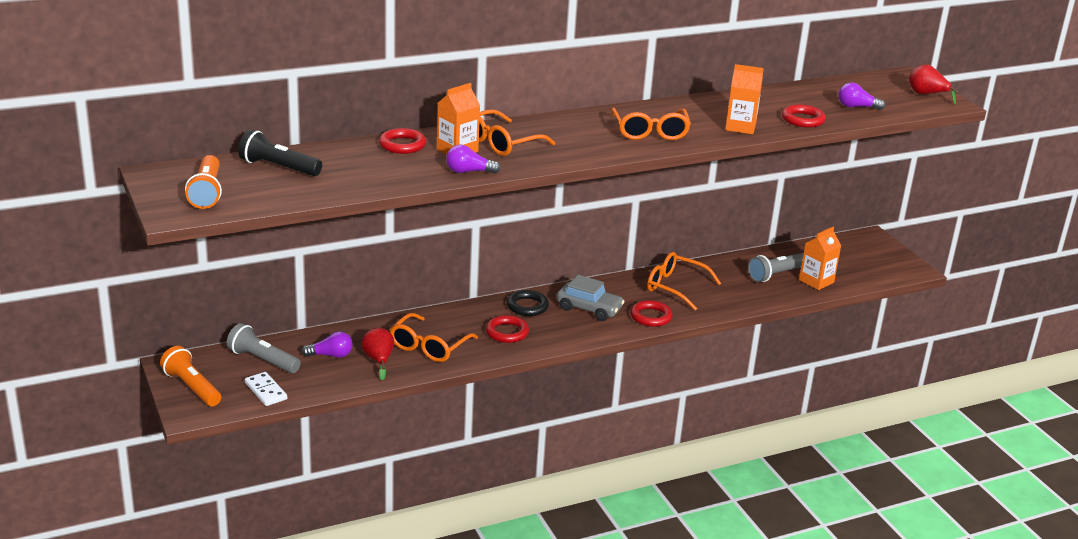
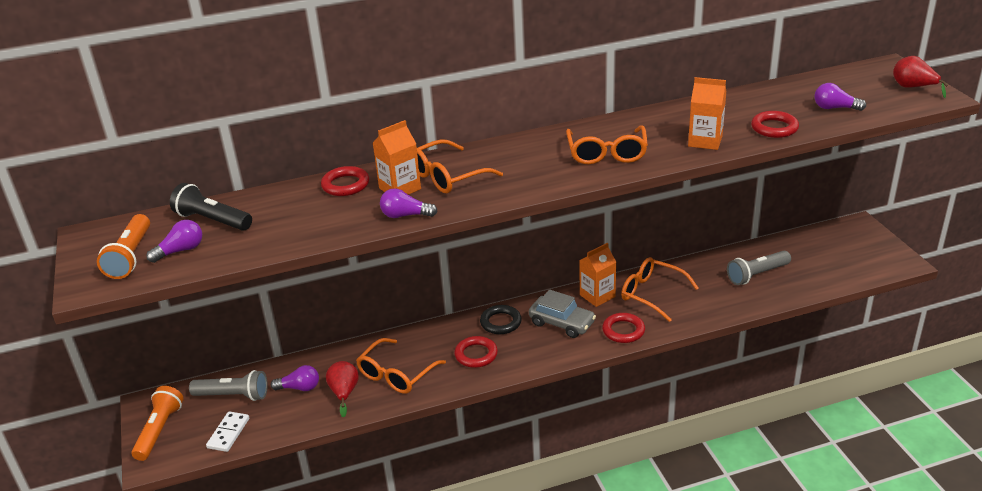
camera: 10 degrees right, 5 degrees up
orange flashlight [160,346,221,406] -> orange flashlight turned 45 degrees clockwise [131,386,184,461]
grey flashlight [227,323,301,373] -> grey flashlight turned 150 degrees clockwise [189,370,268,401]
white domino [245,372,287,406] -> white domino turned 45 degrees clockwise [206,411,249,452]
orange carton [799,227,841,290] -> orange carton moved to [579,243,616,307]
none -> purple light bulb [146,220,202,263]

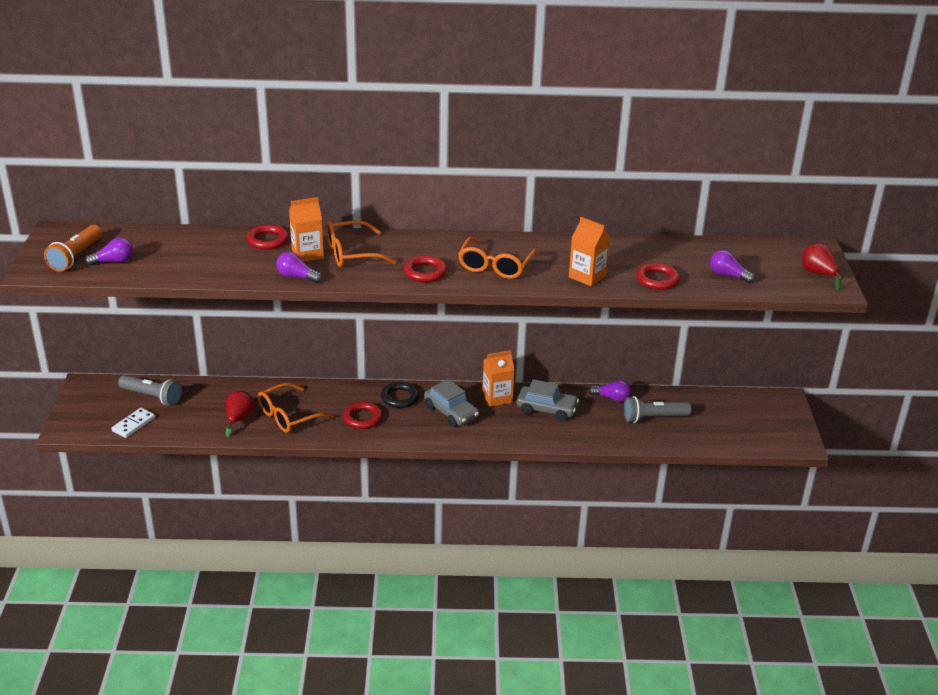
camera: 15 degrees right, 0 degrees up
orange flashlight [131,386,184,461] -> none
black flashlight [170,183,252,231] -> none
purple light bulb [271,365,319,391] -> purple light bulb moved to [589,380,631,402]
red ring [602,313,645,343] -> red ring moved to [404,255,447,282]
orange glasses [621,257,699,322] -> grey car [517,379,579,421]

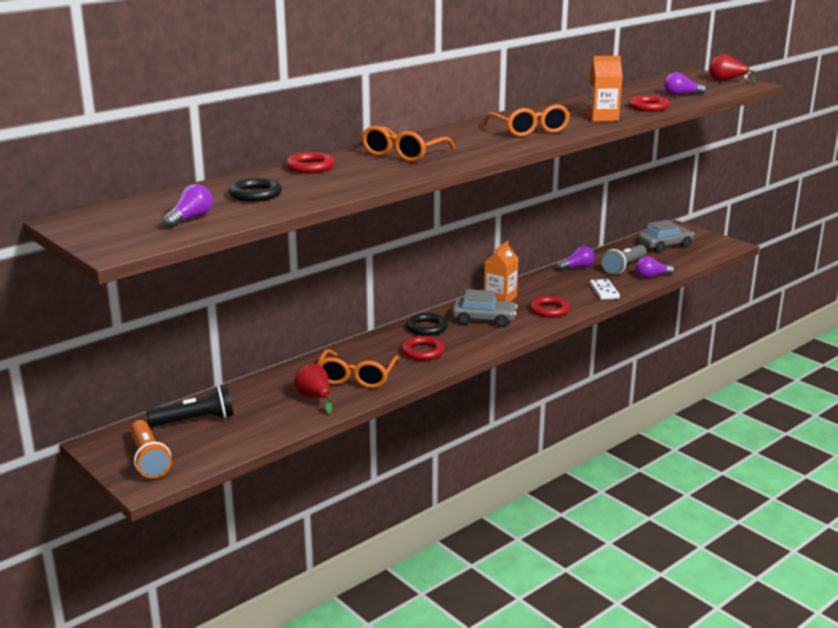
camera: 40 degrees left, 10 degrees down
orange flashlight [44,225,102,272] -> orange flashlight moved to [130,420,172,479]
white domino [111,408,155,438] -> white domino moved to [590,279,620,300]
grey flashlight [118,375,182,406] -> black flashlight [146,385,234,427]
purple light bulb [276,252,322,283] -> purple light bulb moved to [635,256,674,278]
orange carton [289,197,324,262] -> none
red ring [404,255,447,282] -> red ring moved to [530,296,570,318]
grey car [517,379,579,421] -> grey car moved to [639,220,695,252]
none -> black ring [229,178,282,202]

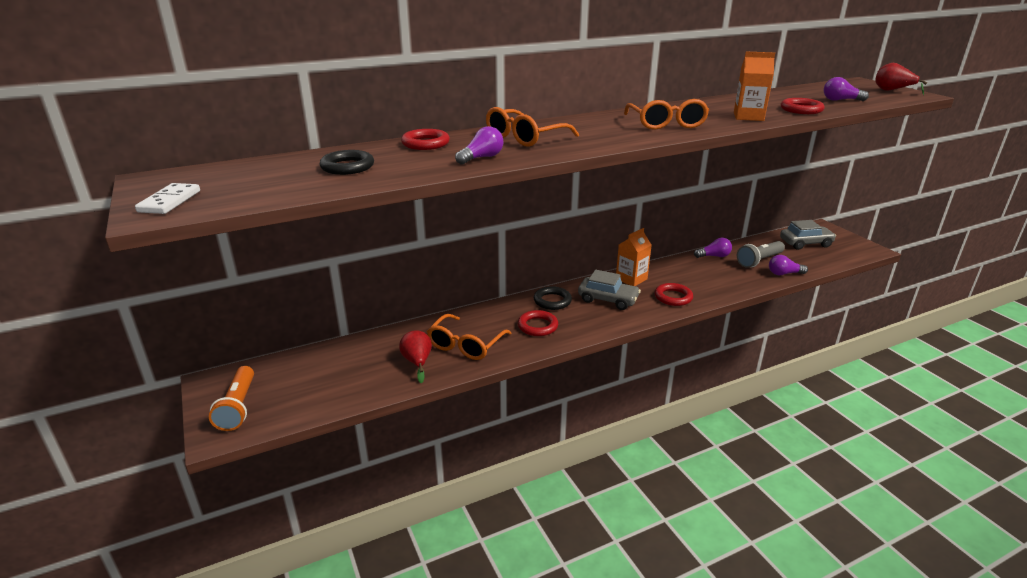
camera: 15 degrees right, 5 degrees up
black flashlight [146,385,234,427] -> none
purple light bulb [163,184,213,228] -> purple light bulb moved to [455,126,503,164]
white domino [590,279,620,300] -> white domino moved to [135,183,200,214]

